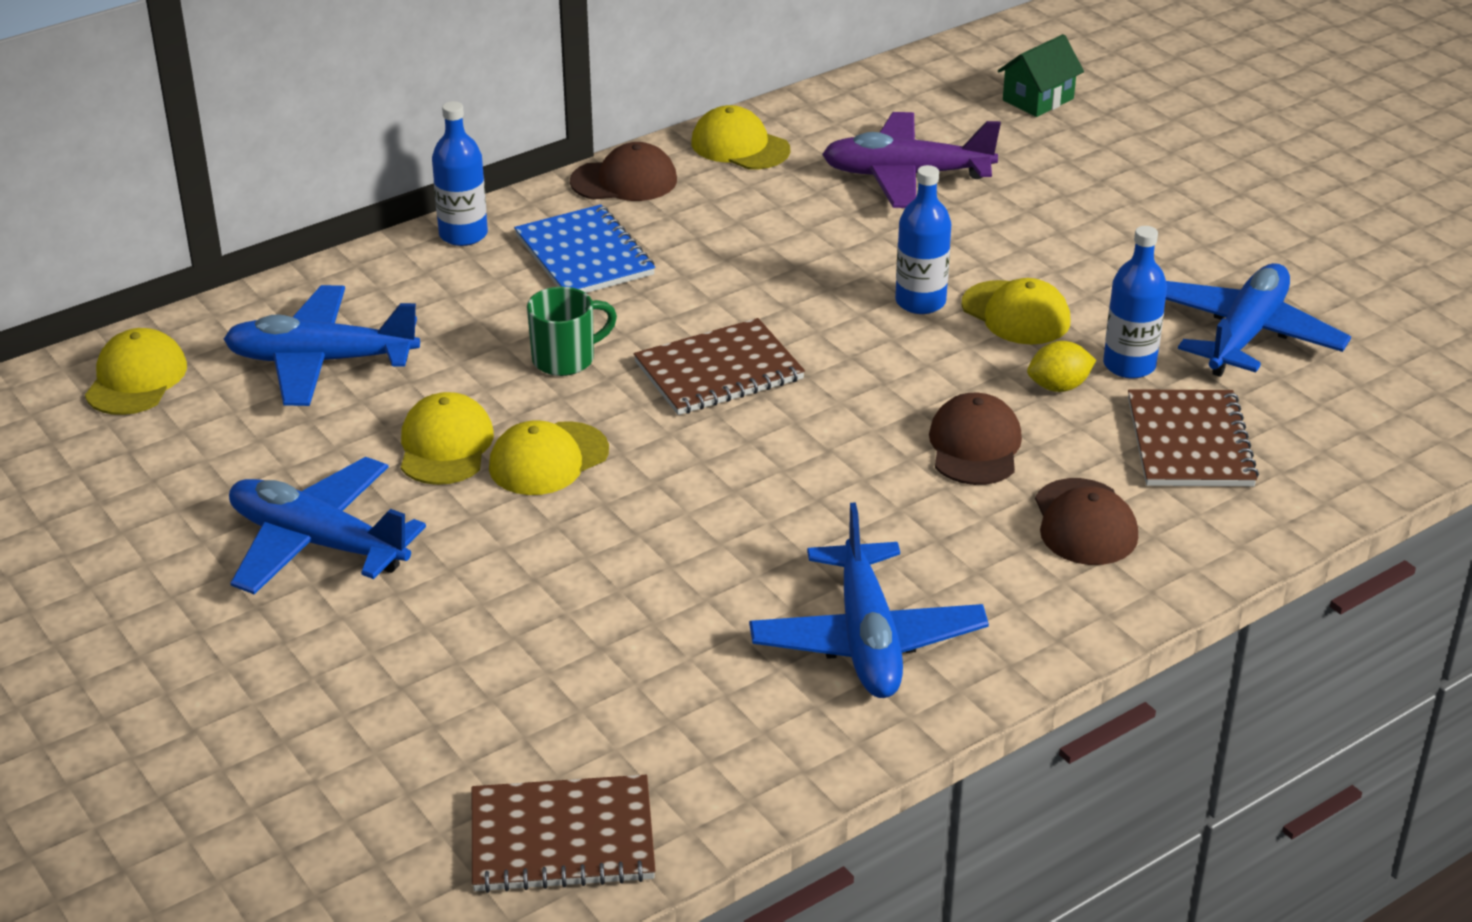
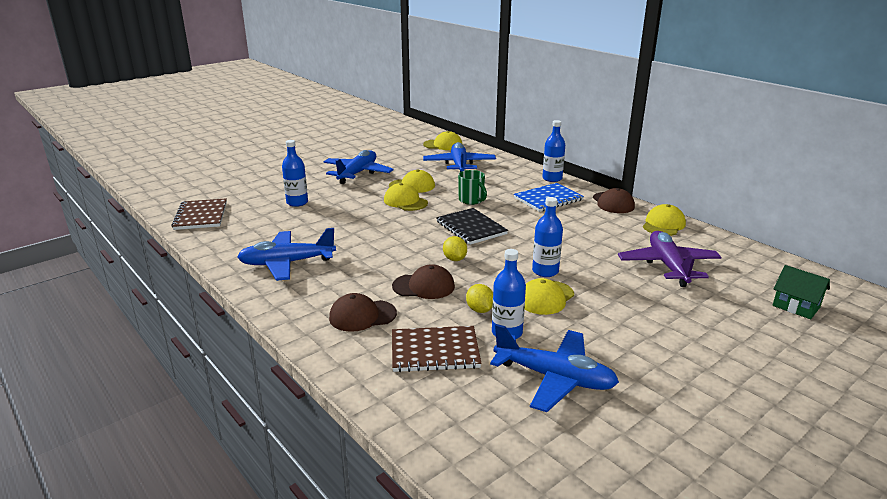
camera: 85 degrees right, 10 degrees down
brown notebook [634,318,805,415] -> black notebook [436,208,508,245]
none -> blue bottle [282,140,308,207]
none -> yellow lemon [443,236,467,261]

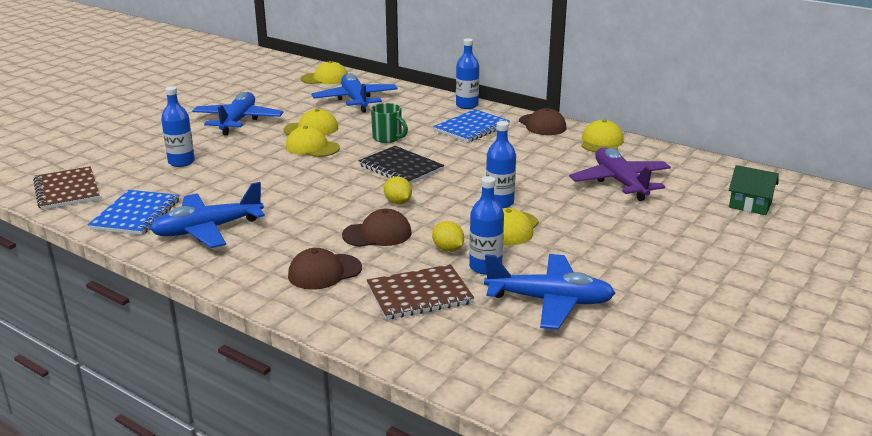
camera: 15 degrees left, 0 degrees up
none -> blue notebook [88,190,179,235]

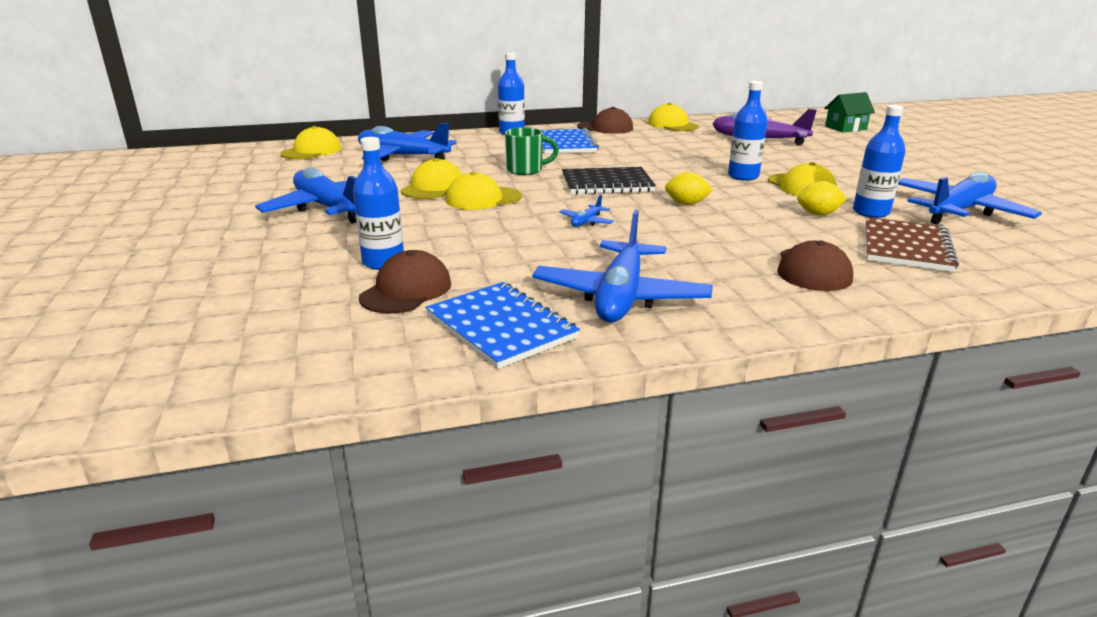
camera: 50 degrees left, 0 degrees up
brown notebook [33,166,100,210] -> none
brown cap [342,209,412,247] -> brown cap moved to [359,250,451,314]
none -> blue plane [560,195,614,227]

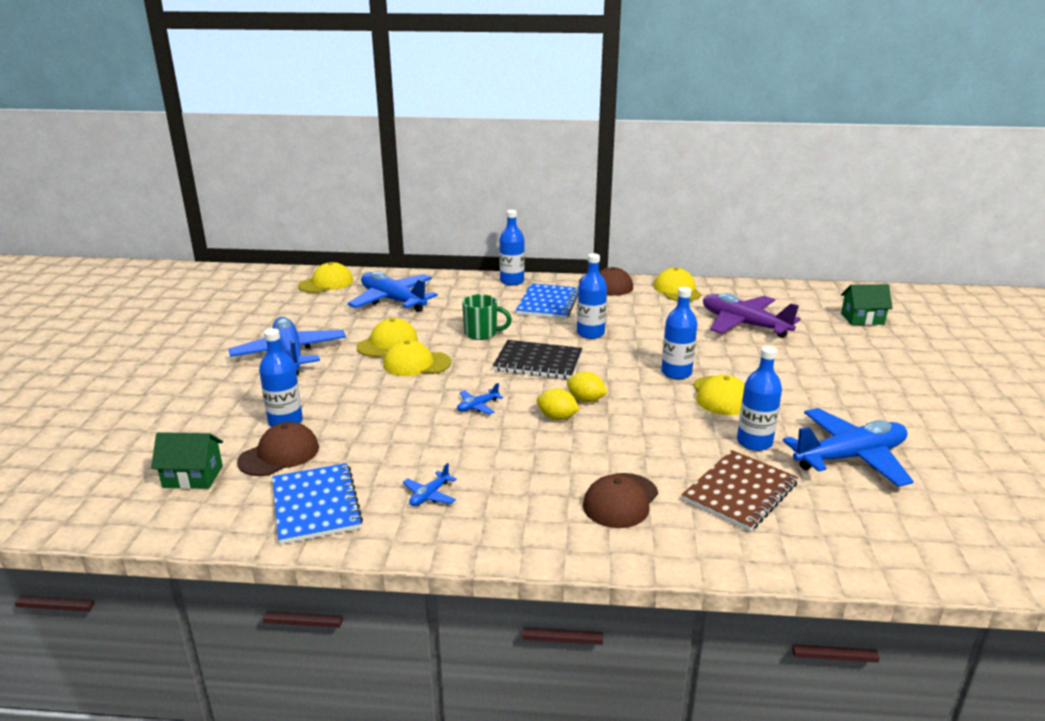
camera: 20 degrees right, 0 degrees up
blue plane [532,210,713,322] -> blue plane [403,463,457,506], size x0.42
yellow lemon [797,181,847,215] -> yellow lemon moved to [537,388,580,420]
none -> green house [151,432,223,489]
none -> blue bottle [577,253,607,339]

